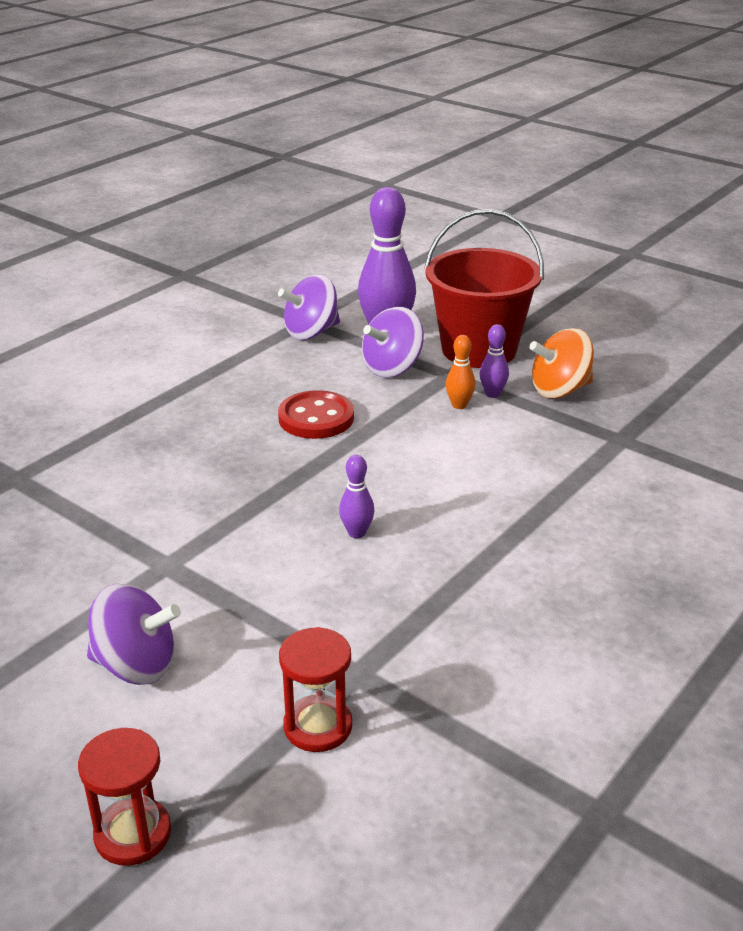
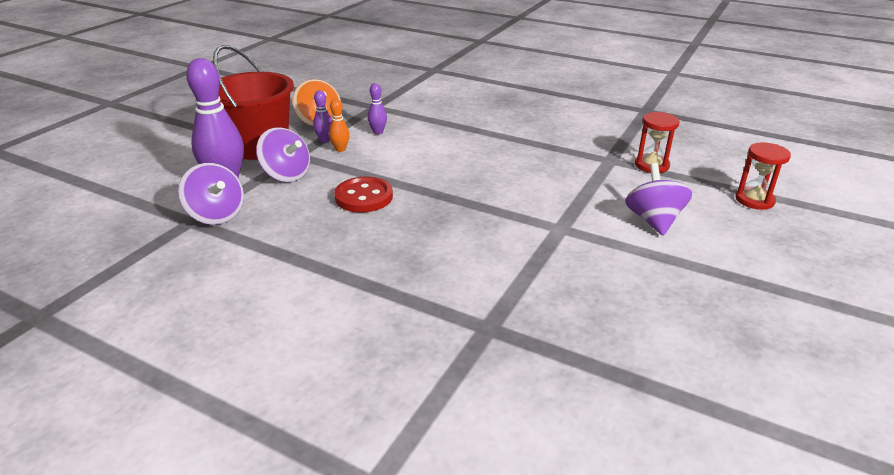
camera: 100 degrees left, 0 degrees up
purple bowling pin [339,455,375,538] -> purple bowling pin moved to [367,83,387,134]

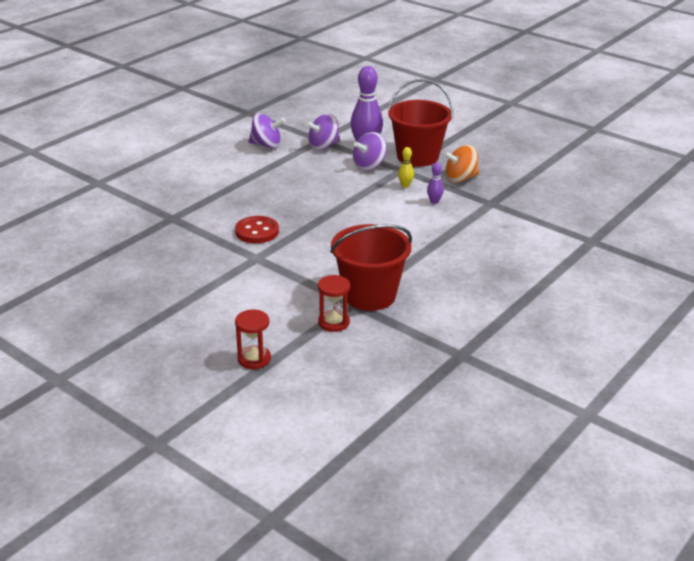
camera: 100 degrees right, 0 degrees up
purple bowling pin [313,90,332,143] -> none
orange bowling pin [329,99,350,152] -> yellow bowling pin [398,147,414,188]
red button [334,177,393,213] -> red button moved to [235,216,279,243]
purple spinning top [625,163,692,235] -> purple spinning top moved to [249,113,285,148]
none -> red bucket [330,224,412,311]

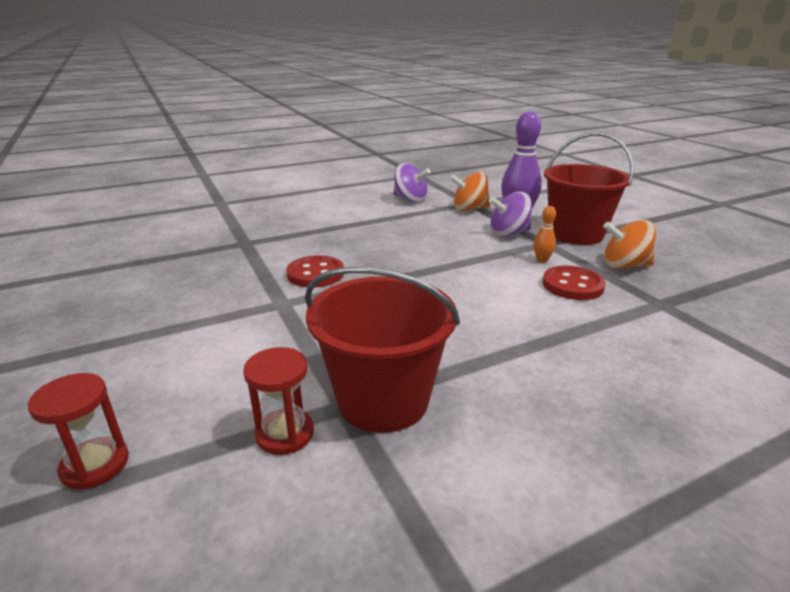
camera: 25 degrees right, 5 degrees down
purple spinning top [306,114,340,150] -> orange spinning top [449,172,491,211]
yellow bowling pin [398,147,414,188] -> orange bowling pin [533,206,556,263]
purple bowling pin [427,162,444,204] -> red button [543,266,606,300]

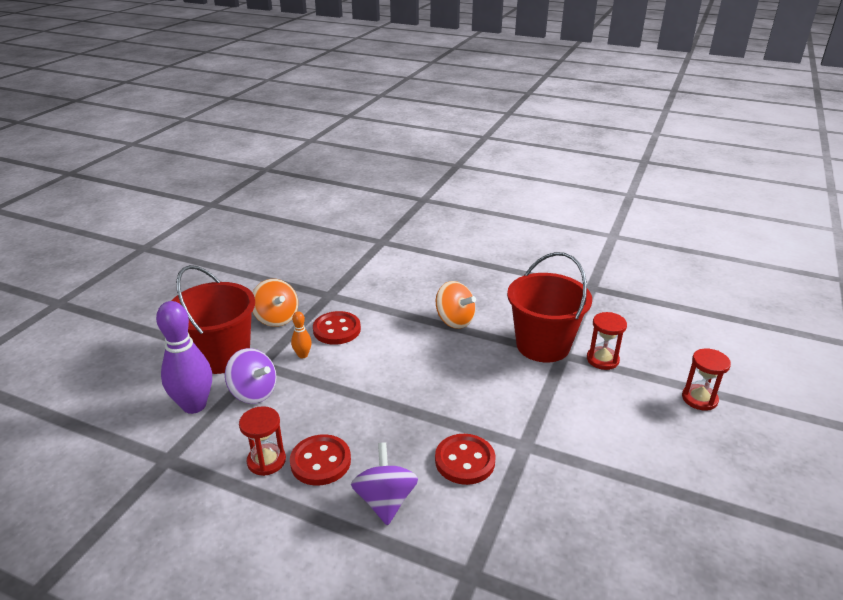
camera: 130 degrees left, 5 degrees up
purple spinning top [394,163,430,202] -> purple spinning top moved to [351,442,418,526]
orange spinning top [449,172,491,211] -> orange spinning top moved to [436,281,476,329]
none -> red hourglass [239,406,286,476]
none -> red button [290,434,351,486]

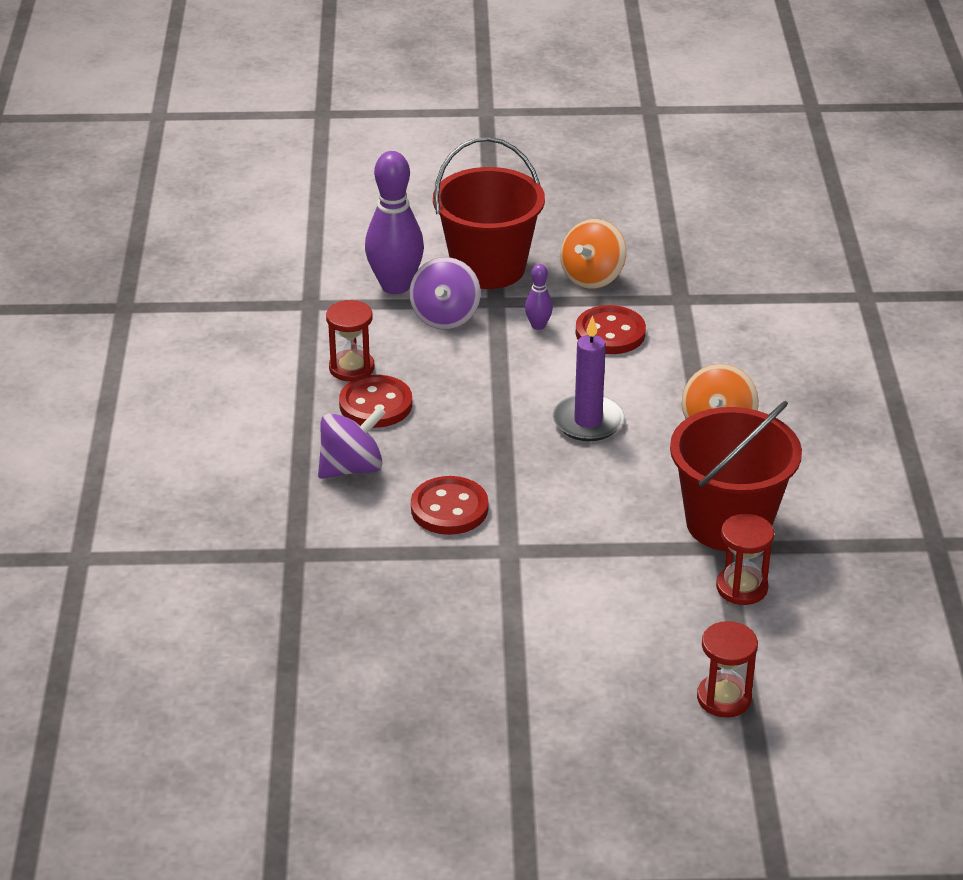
camera: 65 degrees right, 5 degrees up
orange bowling pin [291,311,312,358] -> purple bowling pin [525,264,553,330]
none -> purple candle [552,315,625,441]

